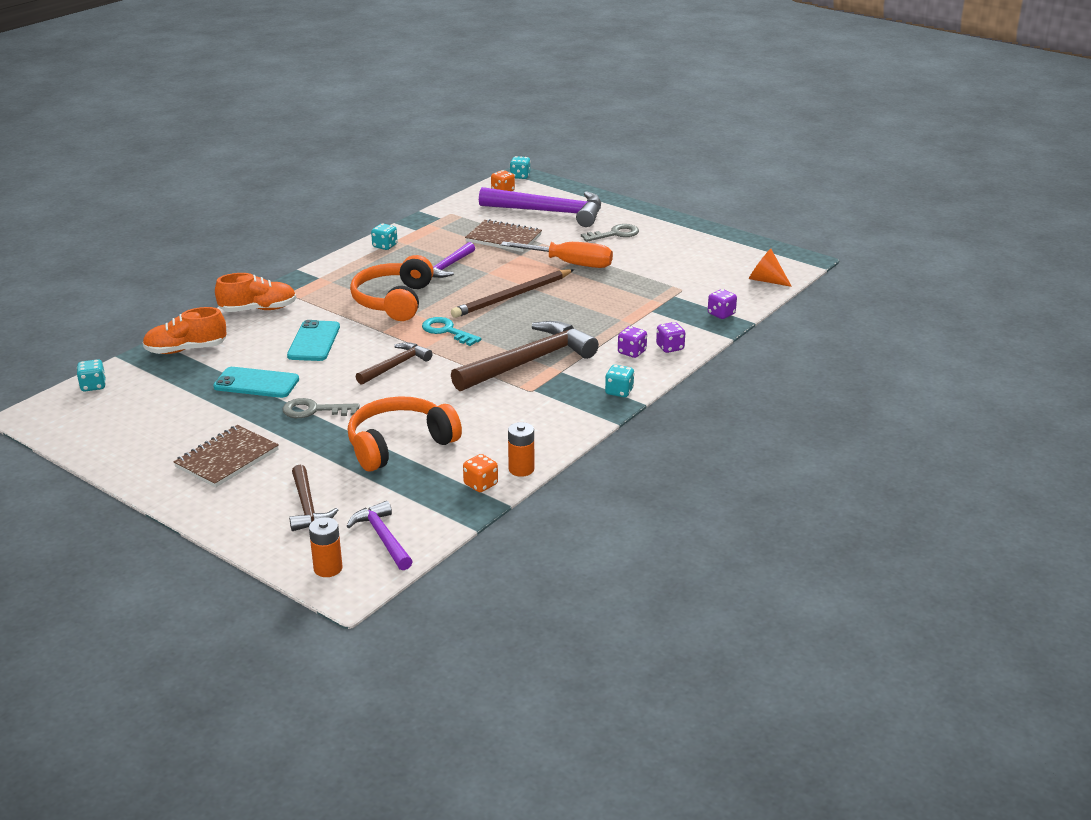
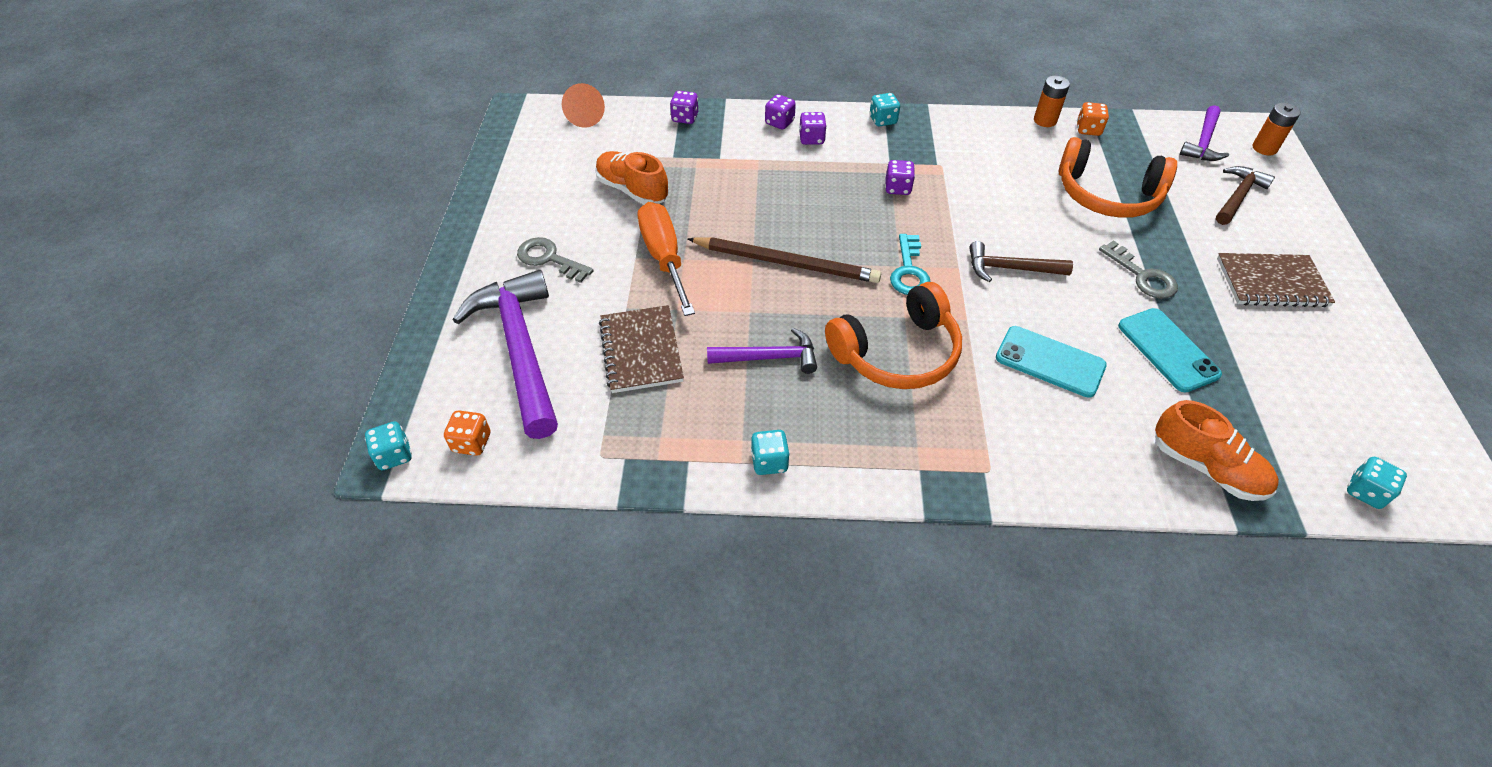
camera: 125 degrees left, 20 degrees up
orange shoe [215,273,296,312] -> orange shoe moved to [595,151,669,205]
turquoise phone [287,320,340,361] -> turquoise phone turned 60 degrees clockwise [996,326,1107,398]
brown hammer [451,321,599,391] -> purple dice [885,160,915,195]

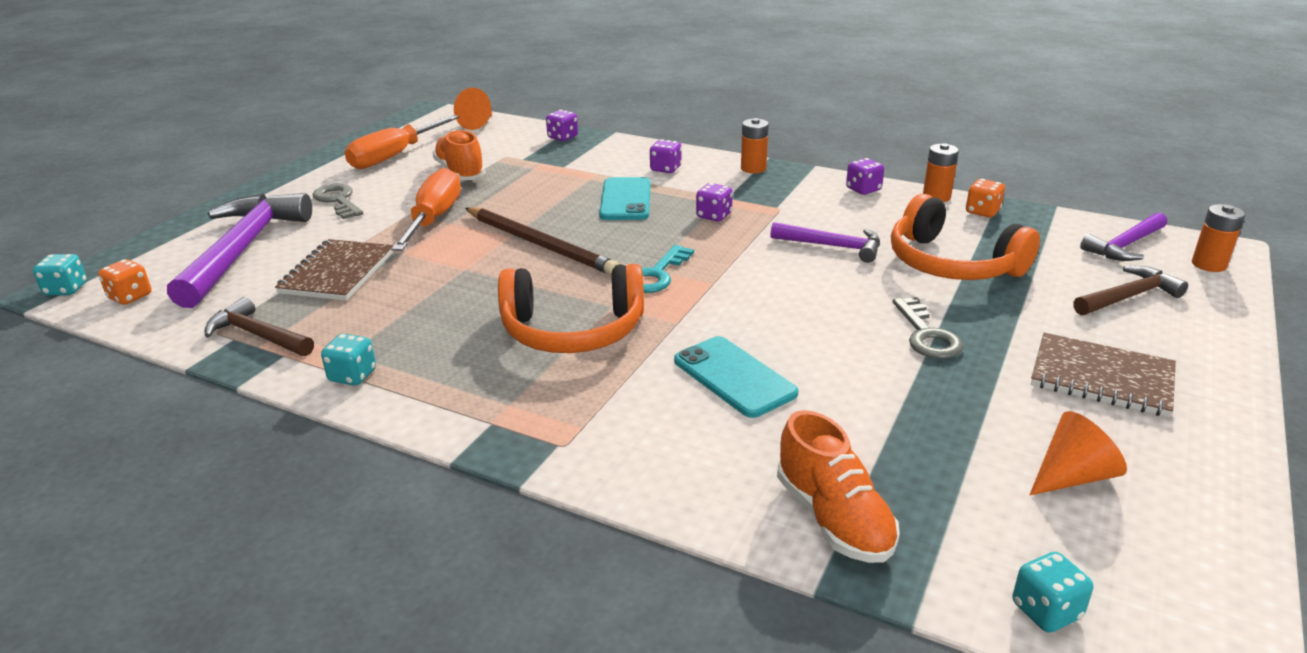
camera: 25 degrees right, 20 degrees down
purple hammer [707,328,817,374] -> purple hammer moved to [770,222,880,263]
purple dice [765,94,796,130] -> purple dice moved to [846,158,884,195]
turquoise dice [870,93,900,127] -> orange battery [741,118,769,173]
brown hammer [969,241,1073,282] -> brown hammer moved to [205,297,314,356]
turquoise phone [1118,308,1222,393] -> turquoise phone moved to [599,177,651,220]
none -> orange screwdriver [345,115,459,169]
none -> orange cone [1030,411,1127,495]

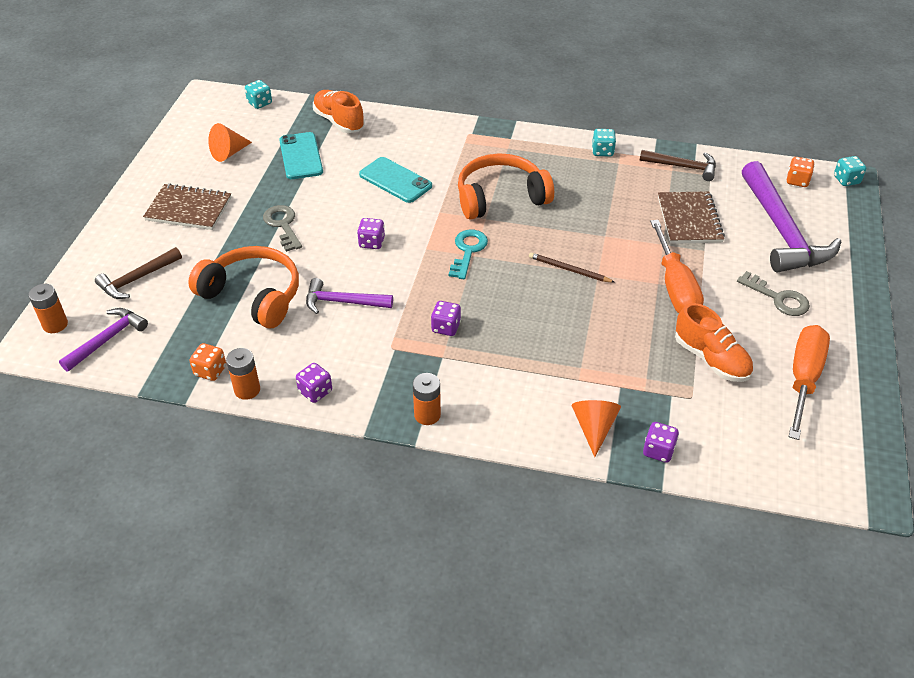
camera: 165 degrees right, 15 degrees up
orange cone [454,88,492,130] -> orange cone moved to [572,400,621,457]
brown pencil [465,207,619,275] -> brown pencil [529,252,615,283], size x0.54
turquoise phone [599,177,651,220] -> turquoise phone moved to [279,132,323,179]
purple dice [650,139,682,173] -> purple dice moved to [357,218,385,249]

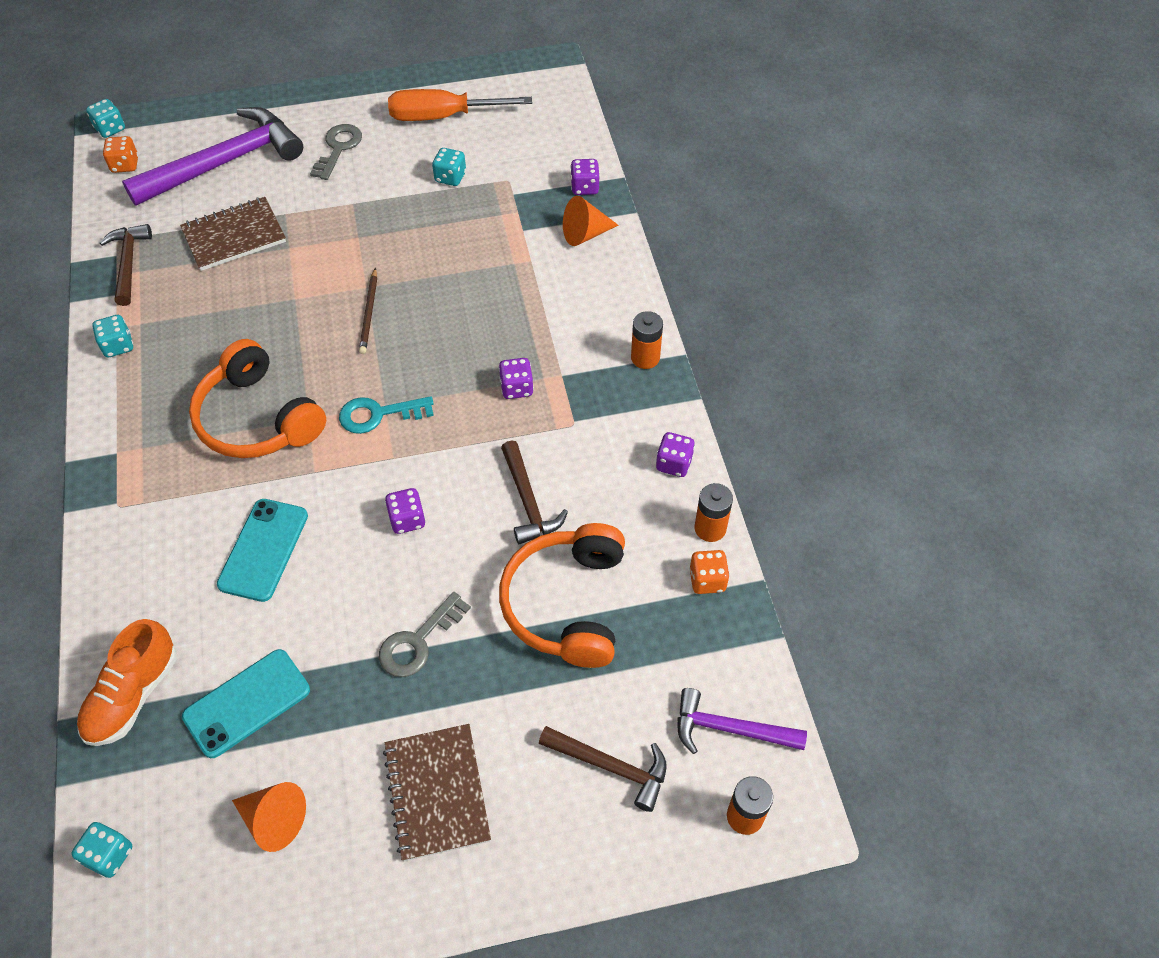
camera: 115 degrees left, 10 degrees up
purple hammer [306,278,393,314] -> brown hammer [501,440,568,544]
orange screwdriver [650,220,704,313] -> none
orange shoe [675,303,753,382] -> turquoise dice [432,148,466,186]

